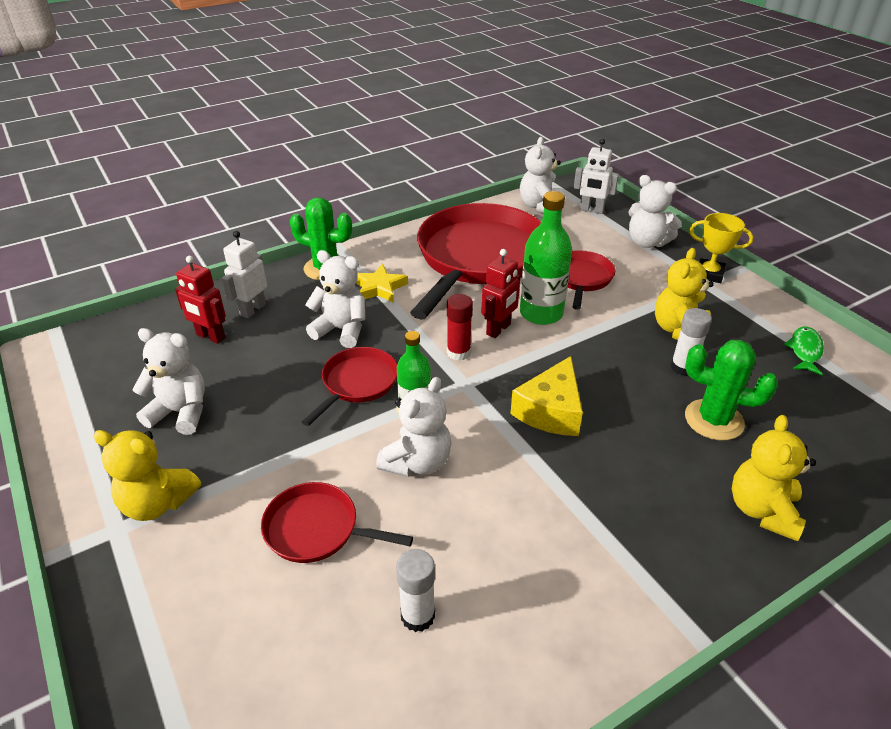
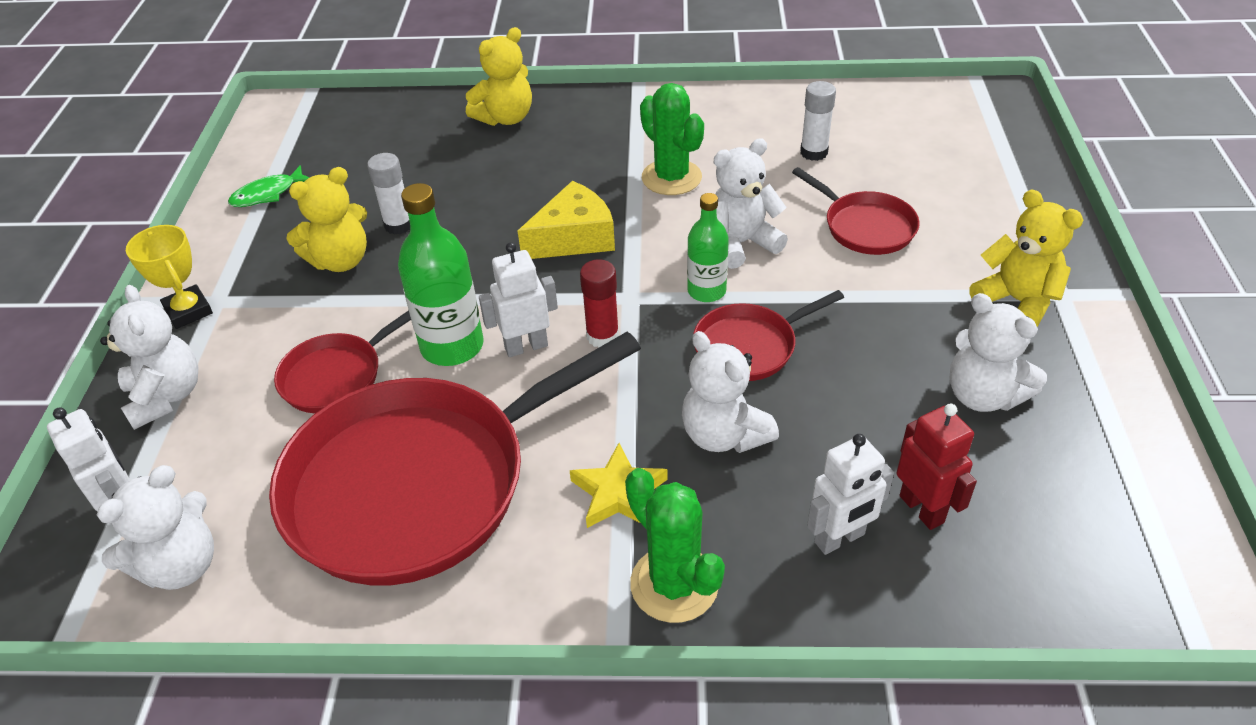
camera: 145 degrees left, 5 degrees up
red robot [481,249,521,338] -> white robot [479,242,558,357]
green cactus [685,340,778,440] -> green cactus moved to [640,83,704,195]

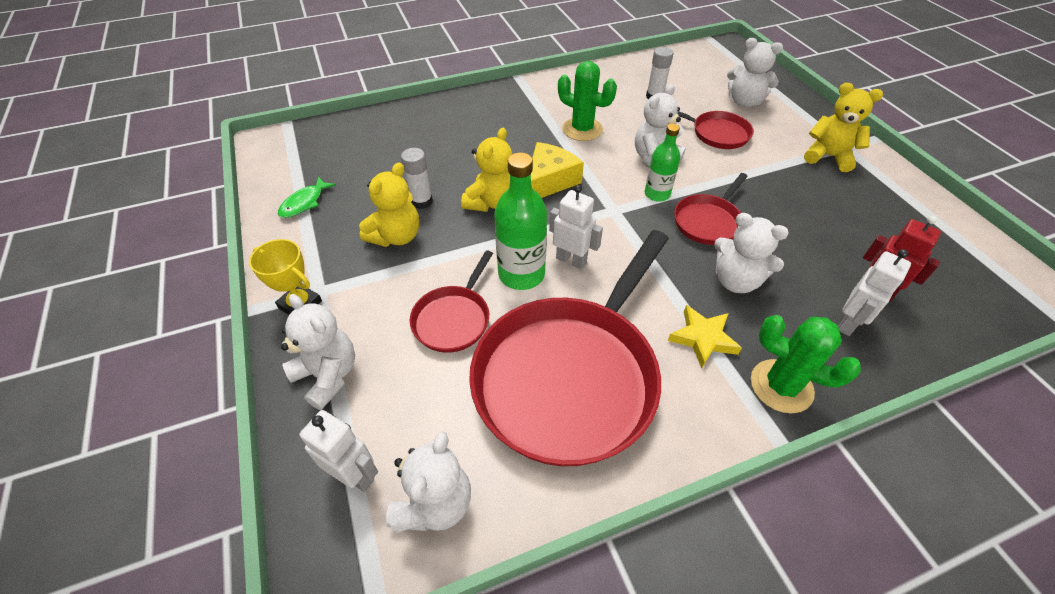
camera: 25 degrees left, 5 degrees up
yellow teddy bear [466,27,532,126] -> yellow teddy bear moved to [461,128,512,212]
white robot [479,242,558,357] -> white robot turned 75 degrees clockwise [549,185,603,269]
red glue stick [580,260,619,347] -> none
white teddy bear [949,293,1047,412] -> white teddy bear moved to [727,38,783,107]

